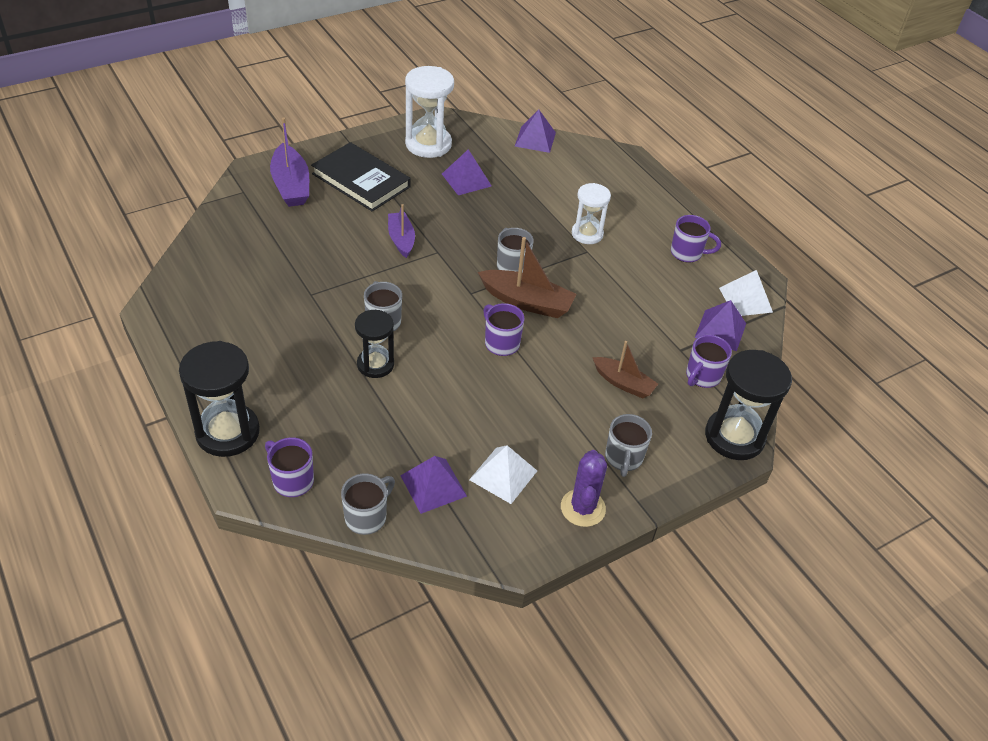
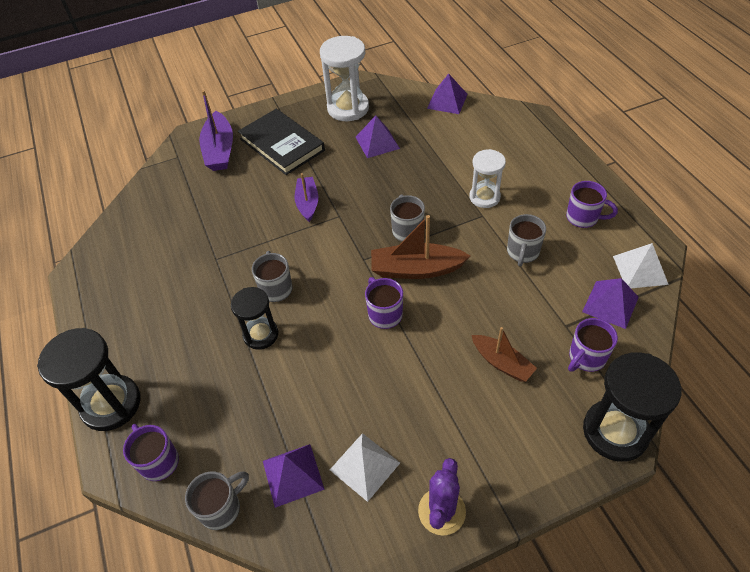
camera: 15 degrees right, 5 degrees up
brown boat [478,237,577,318] -> brown boat turned 150 degrees clockwise [371,215,470,279]
grey mug [605,414,652,477] -> grey mug moved to [507,214,546,267]

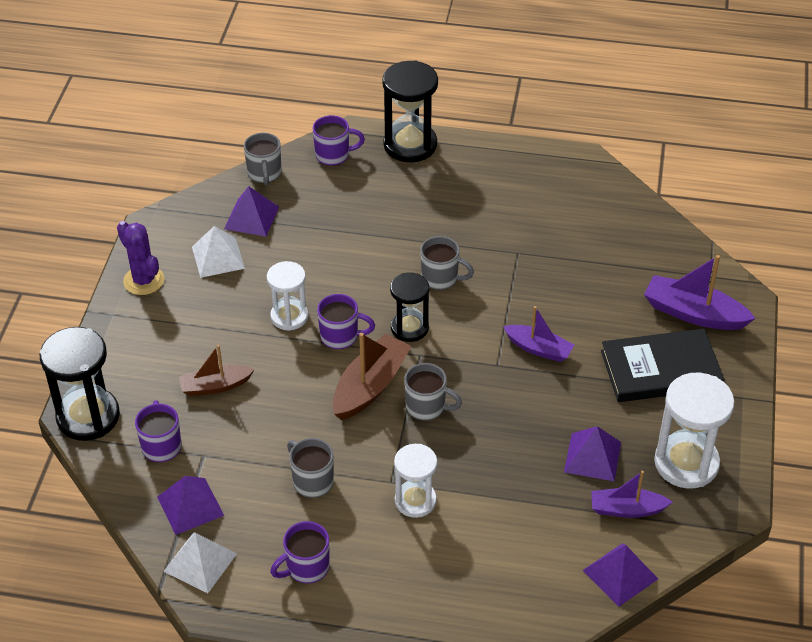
camera: 120 degrees right, 5 degrees down
black hourglass [231,287,278,350] -> black hourglass moved to [390,272,429,342]
none -> white hourglass [267,261,309,331]
none -> purple boat [591,471,672,518]

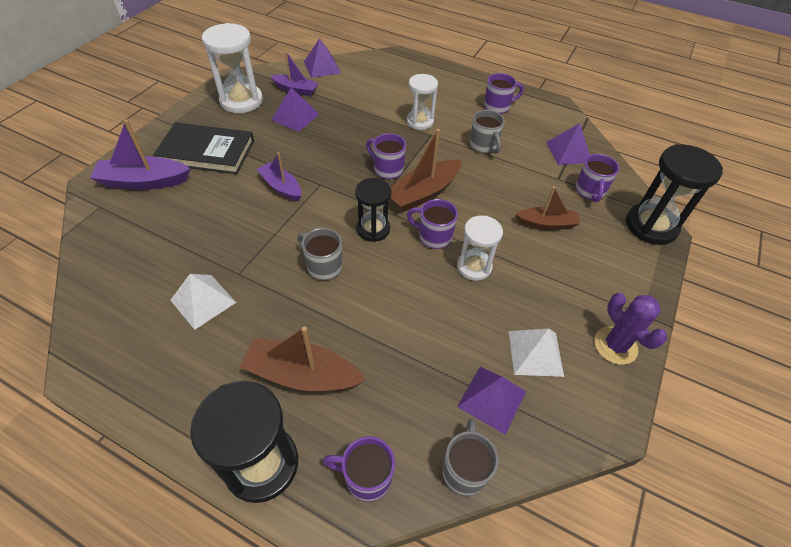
camera: 165 degrees left, 5 degrees up
white pyramid [163,533,237,593] -> white pyramid moved to [170,274,236,330]
grey mug [404,363,462,421] -> purple mug [366,133,406,179]
purple boat [644,255,756,330] -> purple boat turned 135 degrees clockwise [90,120,191,190]
none -> brown boat [239,326,366,392]

